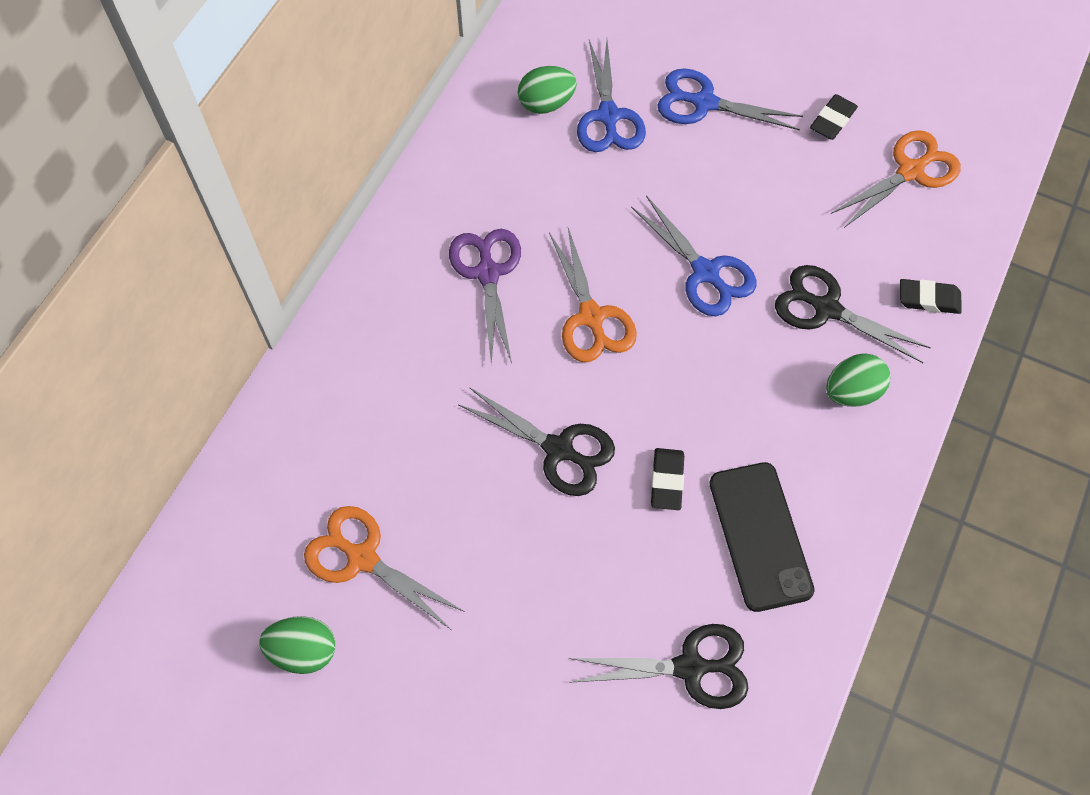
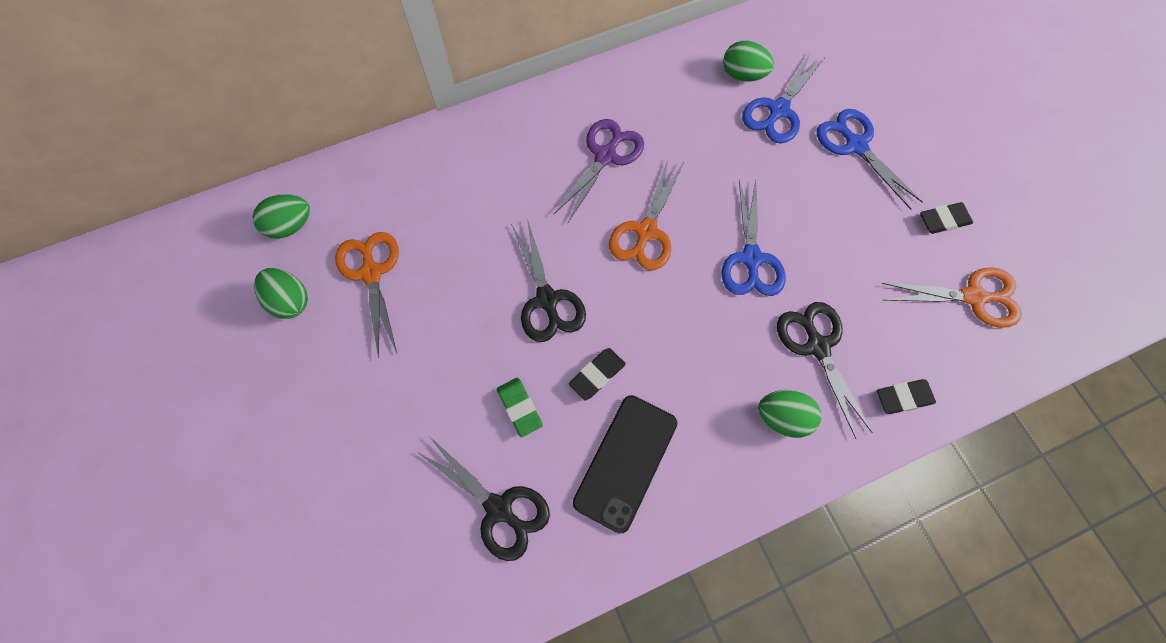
camera: 40 degrees right, 5 degrees up
black eraser [900,279,962,314] -> black eraser turned 60 degrees counterclockwise [877,379,936,414]
none -> green egg [253,194,310,239]
none -> green eraser [497,378,543,437]

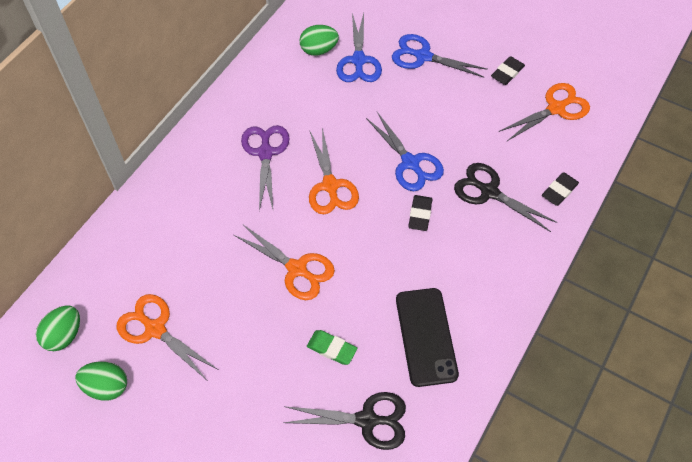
camera: 35 degrees left, 10 degrees down
black scissors [511,219,586,342] -> orange scissors [234,225,335,300]
black eraser [569,348,626,400] -> black eraser moved to [408,195,432,231]
green egg [758,390,821,438] -> none

